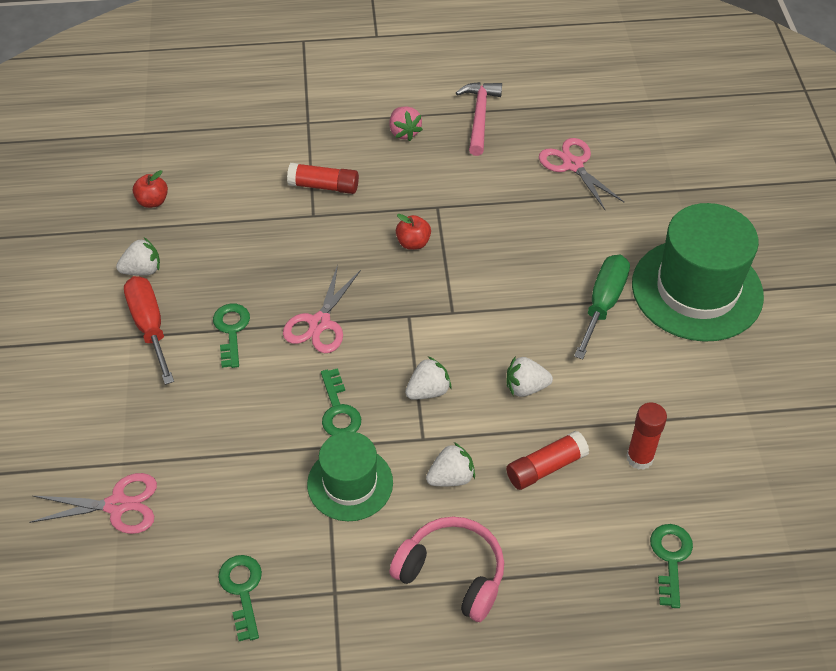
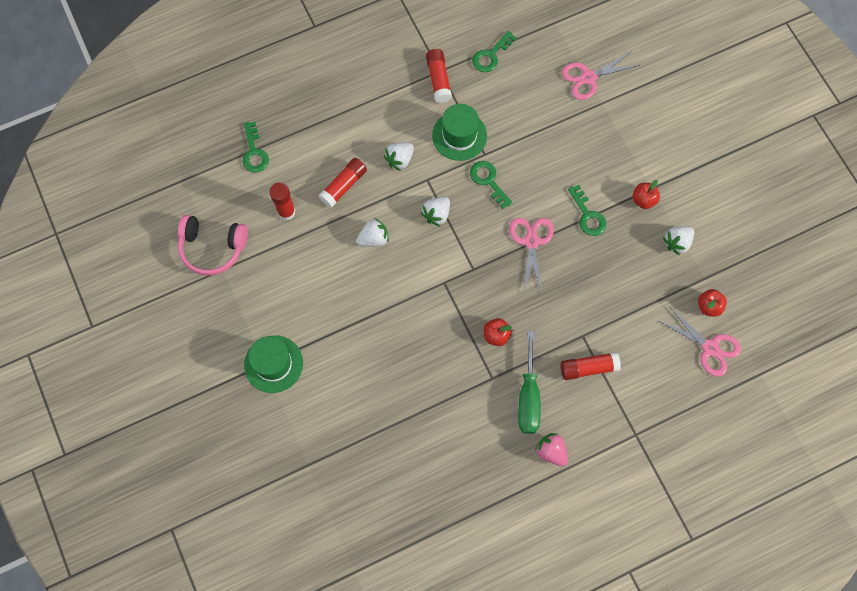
camera: 160 degrees right, 20 degrees up
red screwdriver [124,276,174,385] -> red apple [632,180,660,209]
green key [218,555,262,641] -> green key turned 75 degrees clockwise [472,31,516,72]
pink headphones [389,517,504,622] -> pink headphones moved to [178,215,248,275]
pink hammer [456,82,502,156] -> none
pink scissors [539,138,624,210] -> pink scissors moved to [659,306,741,377]
green screwdriver [574,255,630,359] -> green screwdriver moved to [518,331,541,434]
green hat [632,203,764,342] -> green hat [244,335,303,393], size x0.58
none -> red glue stick [426,49,452,103]

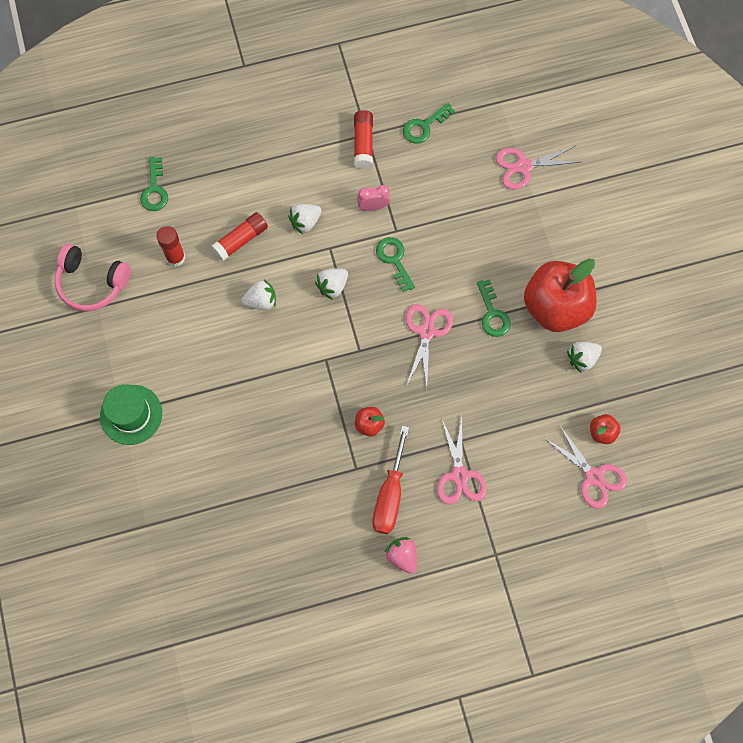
camera: 10 degrees right, 0 degrees up
green hat [432,104,487,161] -> pink clock [357,185,390,211]
green screwdriver [518,331,541,434] -> red screwdriver [373,426,409,534]
red glue stick [560,352,621,380] -> pink scissors [437,416,487,505]
red apple [632,180,660,209] -> red apple [524,259,597,332], size x2.44

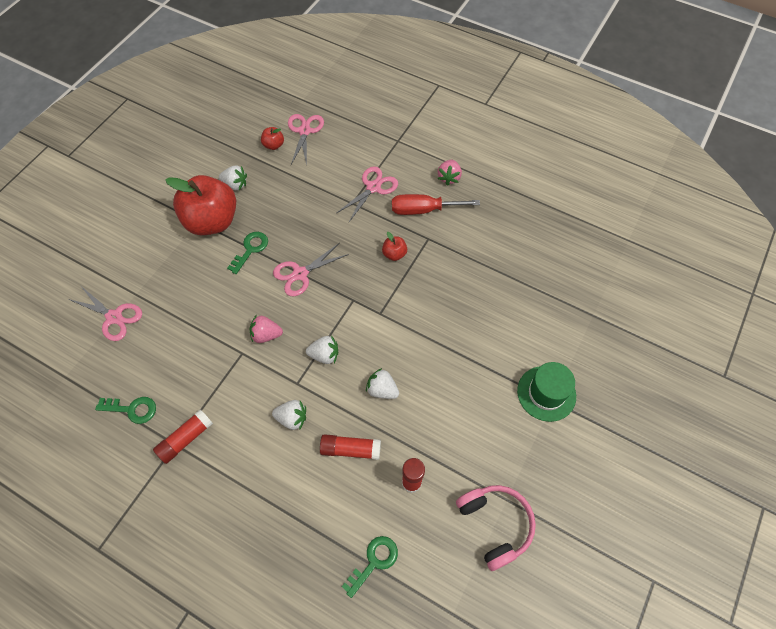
camera: 135 degrees left, 10 degrees down
pink clock [357,185,390,211] -> none
red screwdriver [373,426,409,534] -> red screwdriver turned 150 degrees counterclockwise [392,194,480,215]
green key [376,237,415,292] -> pink strawberry [249,315,283,343]

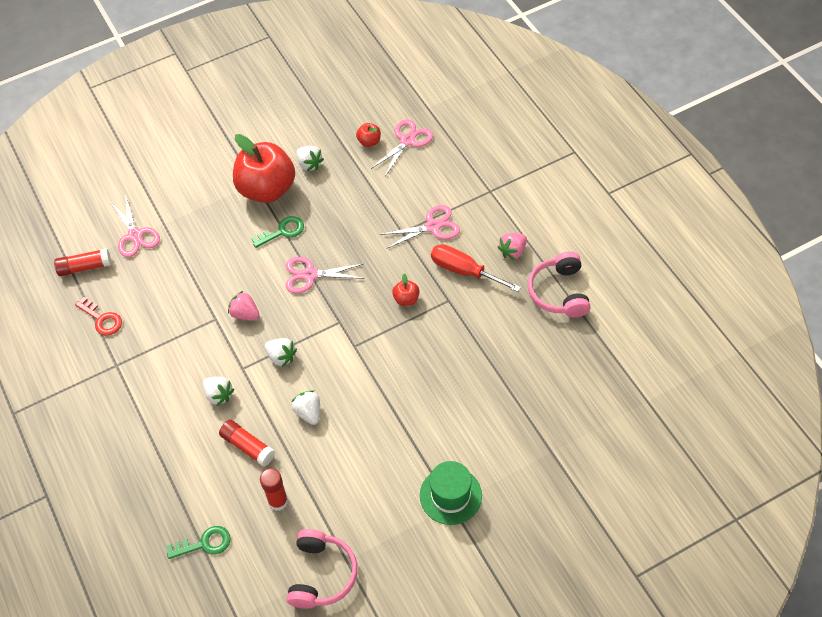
camera: 35 degrees right, 5 degrees down
green key [95,397,156,424] -> red key [75,297,122,335]
red glue stick [153,409,213,464] -> red glue stick moved to [54,248,111,276]
none -> pink headphones [528,251,591,318]

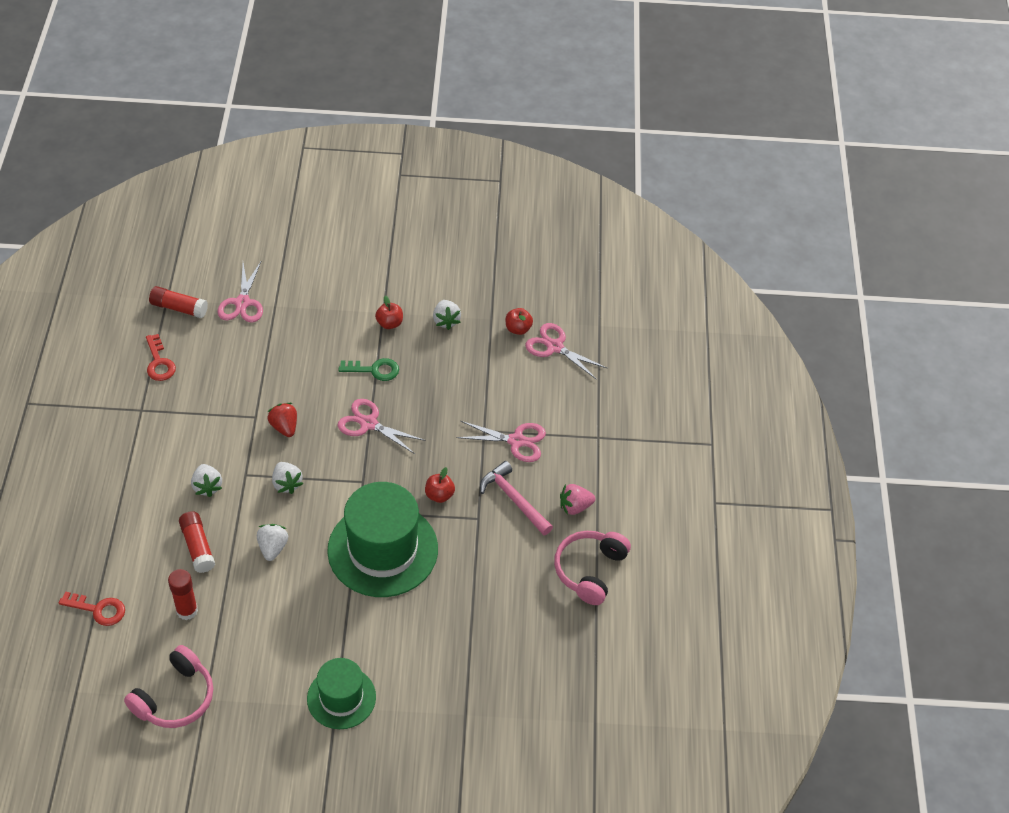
camera: 25 degrees right, 5 degrees down
green key [167,526,231,559] -> red key [59,591,125,626]
pink strawberry [228,291,260,320] -> red strawberry [267,403,297,437]
red apple [233,134,295,203] -> red apple [375,296,403,329], size x0.41
pink scissors [371,119,433,176] -> pink scissors turned 120 degrees counterclockwise [525,323,607,380]
red screwdriver [431,244,521,292] -> pink hammer [480,461,553,535]
none -> green hat [327,482,438,597]

